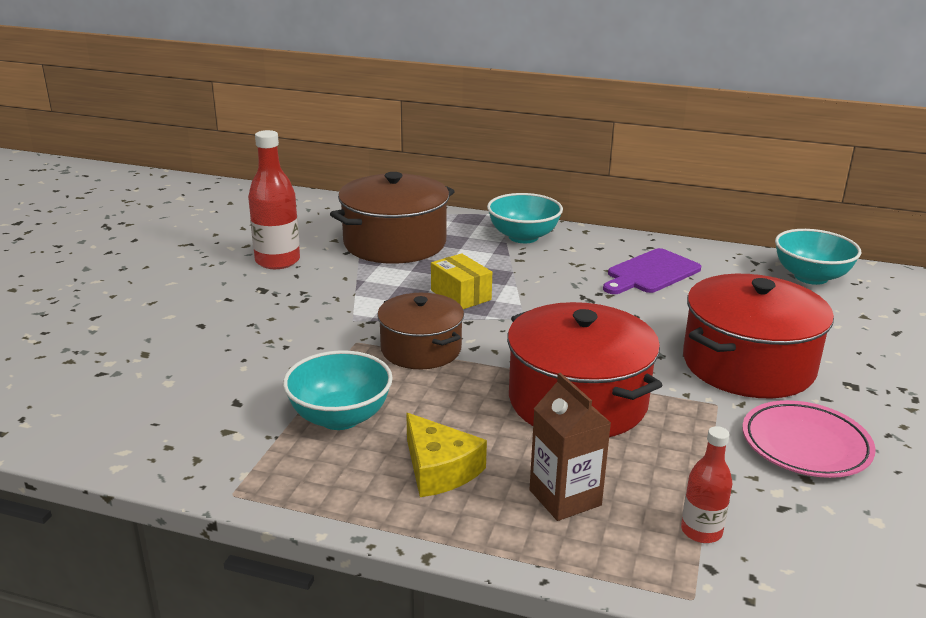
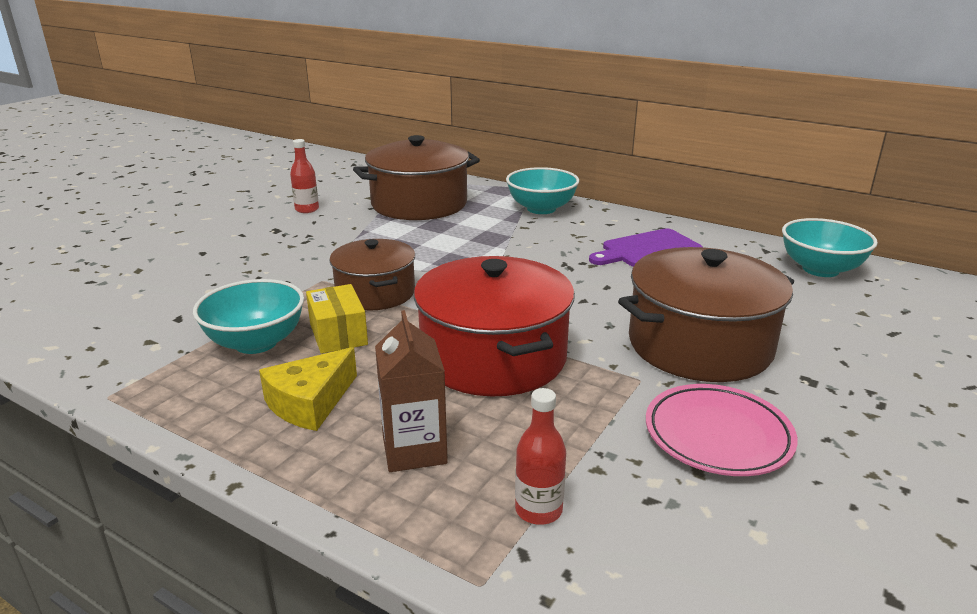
camera: 15 degrees right, 0 degrees up
red bottle [248,130,300,269] -> red bottle [290,139,319,213], size x0.59
yellow cheese [406,413,487,497] -> yellow cheese turned 60 degrees clockwise [259,347,357,431]
yellow box [431,253,492,309] -> yellow box moved to [306,284,368,354]
red pot [683,274,834,398] -> brown pot [618,247,794,382]

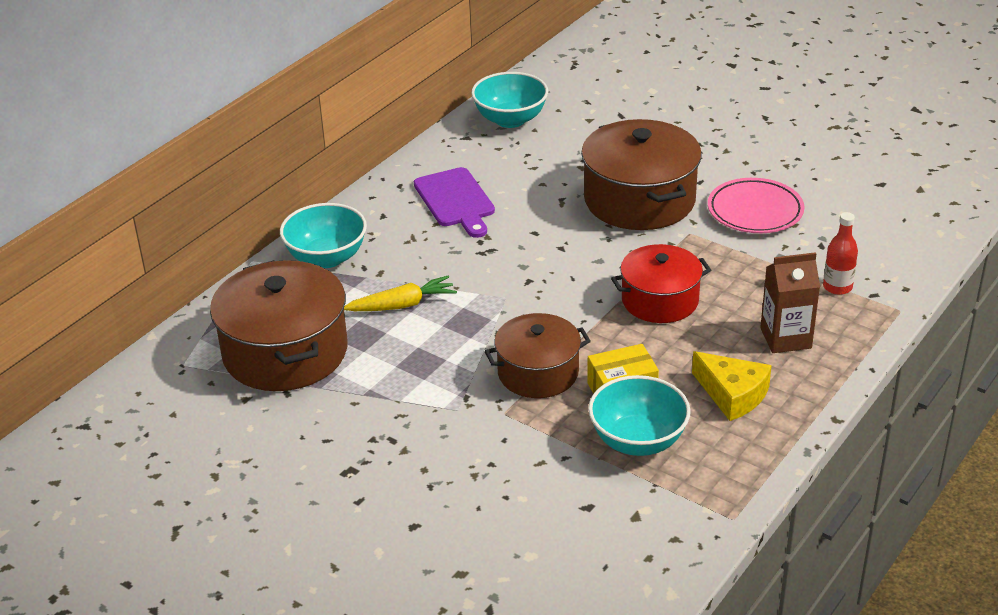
camera: 85 degrees left, 10 degrees up
red bottle [290,139,319,213] -> none
red pot [414,256,575,397] -> red pot [611,244,711,323], size x0.63
none -> yellow carrot [344,276,457,311]

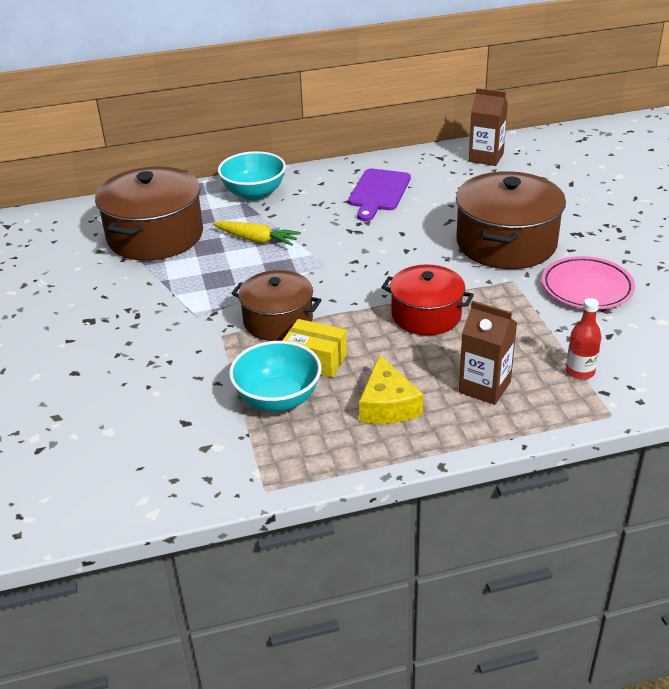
camera: 40 degrees right, 0 degrees up
turquoise bowl [471,72,548,128] -> brown carton [469,88,508,166]

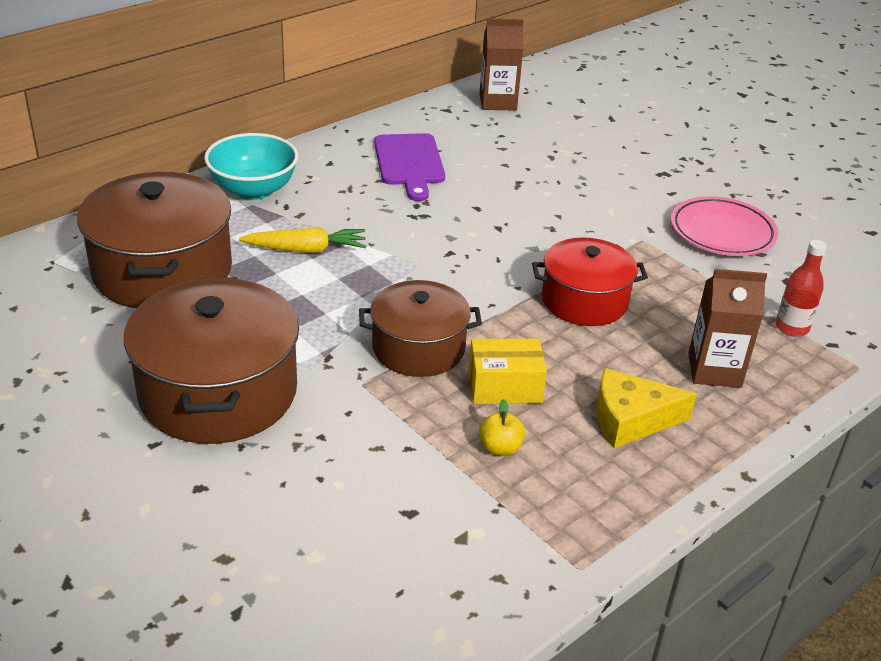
camera: 30 degrees left, 0 degrees up
turquoise bowl [229,341,322,412] -> yellow apple [479,399,525,456]
yellow cheese [359,354,423,424] -> yellow cheese turned 120 degrees clockwise [597,368,697,448]
brown pot [456,171,566,269] -> brown pot moved to [124,277,299,444]

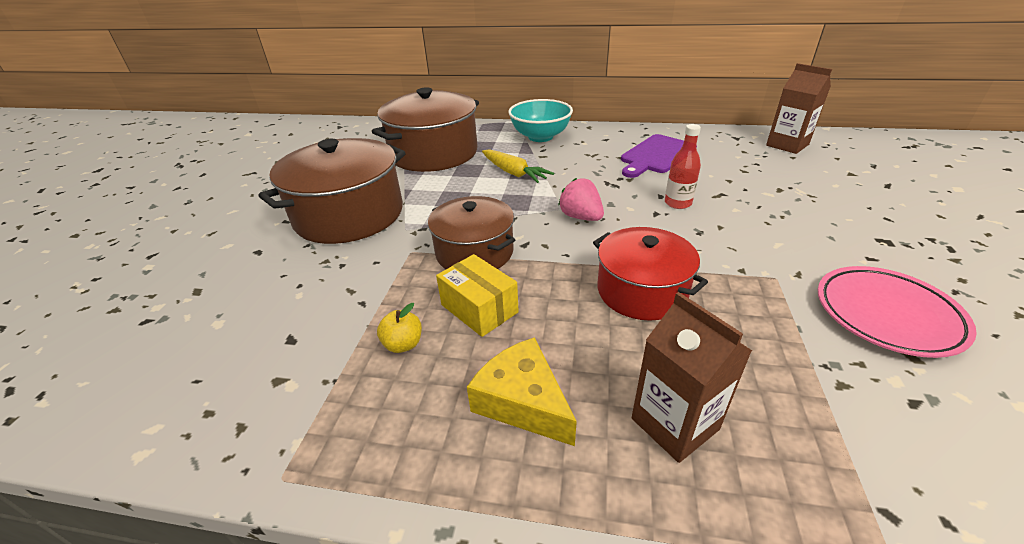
camera: 55 degrees right, 0 degrees up
red bottle [776,240,827,337] -> red bottle moved to [665,124,701,209]
none -> pink strawberry [558,178,604,221]

